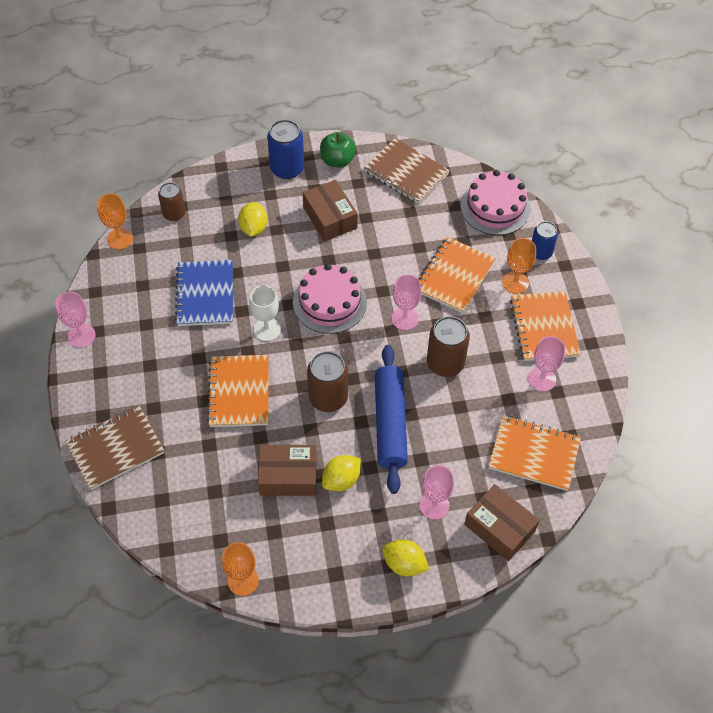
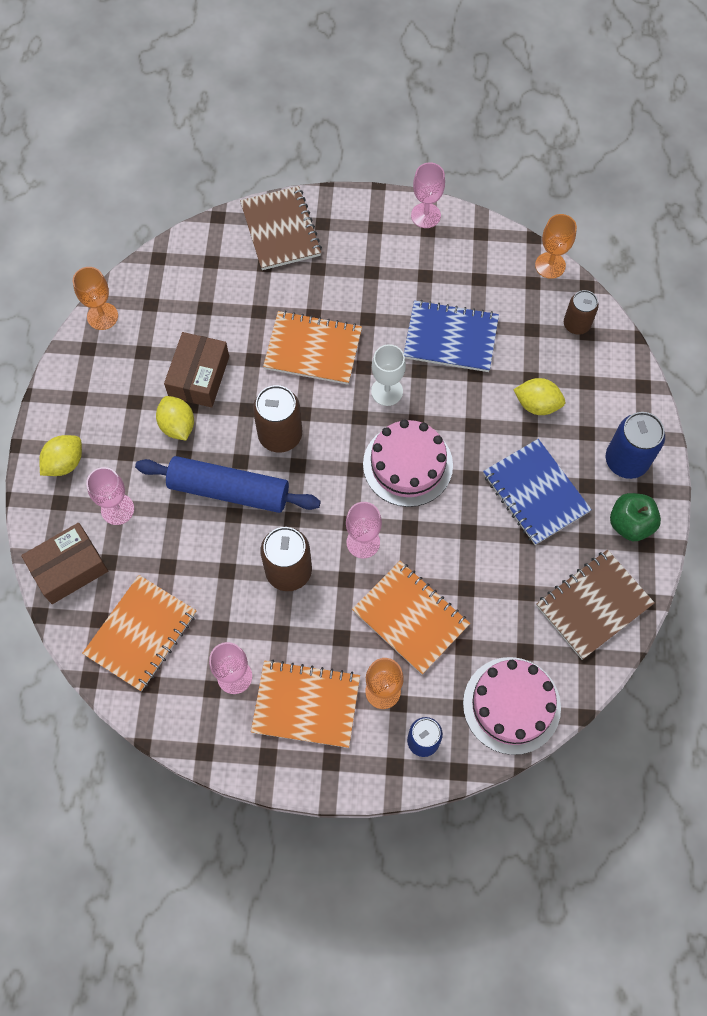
camera: 105 degrees right, 10 degrees up
brown box [303,180,358,242] -> blue notebook [483,439,592,545]

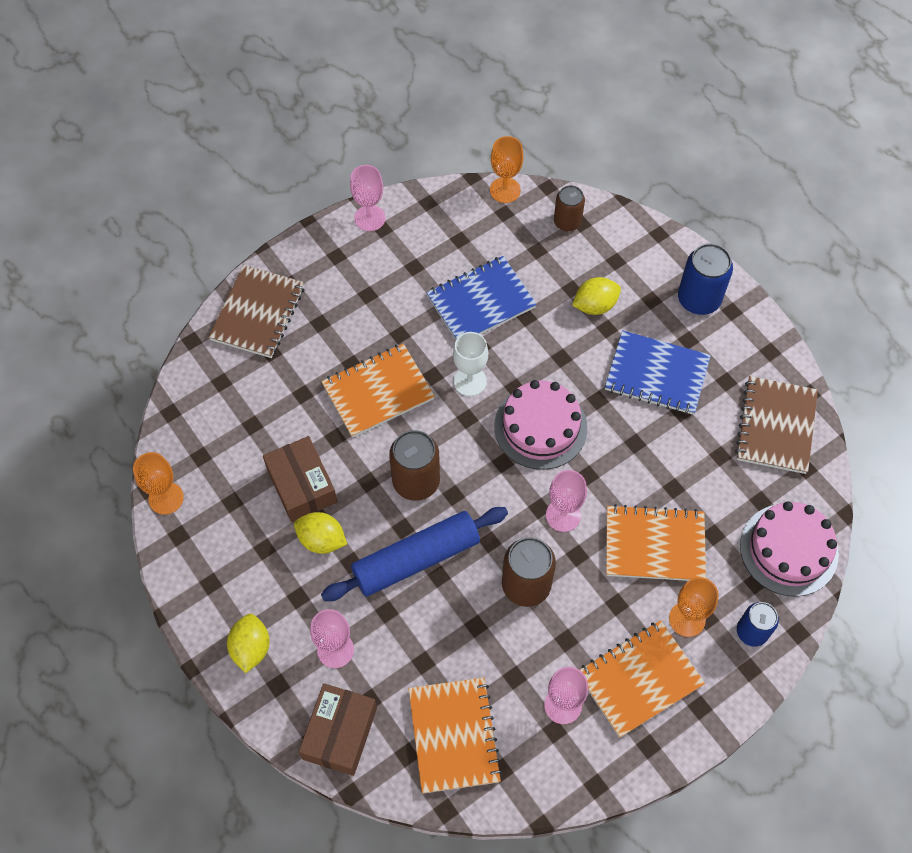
camera: 40 degrees left, 5 degrees down
brown notebook [240,186,322,270] -> brown notebook turned 75 degrees clockwise [209,265,304,358]
green apple [610,493,661,541] -> none

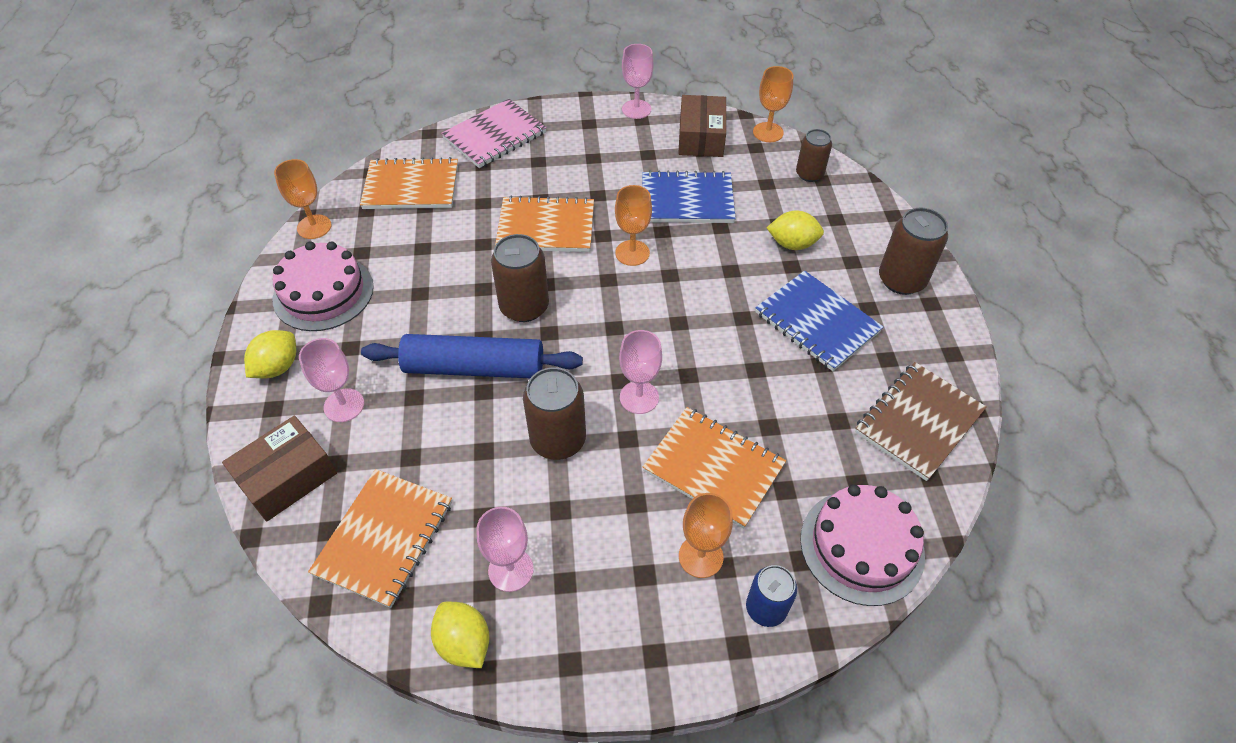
camera: 30 degrees right, 10 degrees down
brown notebook [209,265,304,358] -> pink notebook [441,99,547,168]
brown box [263,436,337,523] -> brown box moved to [678,95,726,157]
yellow lemon [294,512,347,554] -> yellow lemon moved to [431,602,490,668]
white goblet [453,332,488,396] -> orange goblet [615,185,652,266]
pink cake [494,380,588,470] -> pink cake moved to [273,241,374,331]
orange notebook [580,620,705,738] -> orange notebook moved to [360,157,458,209]
blue can [678,243,733,315] -> brown can [879,207,948,295]

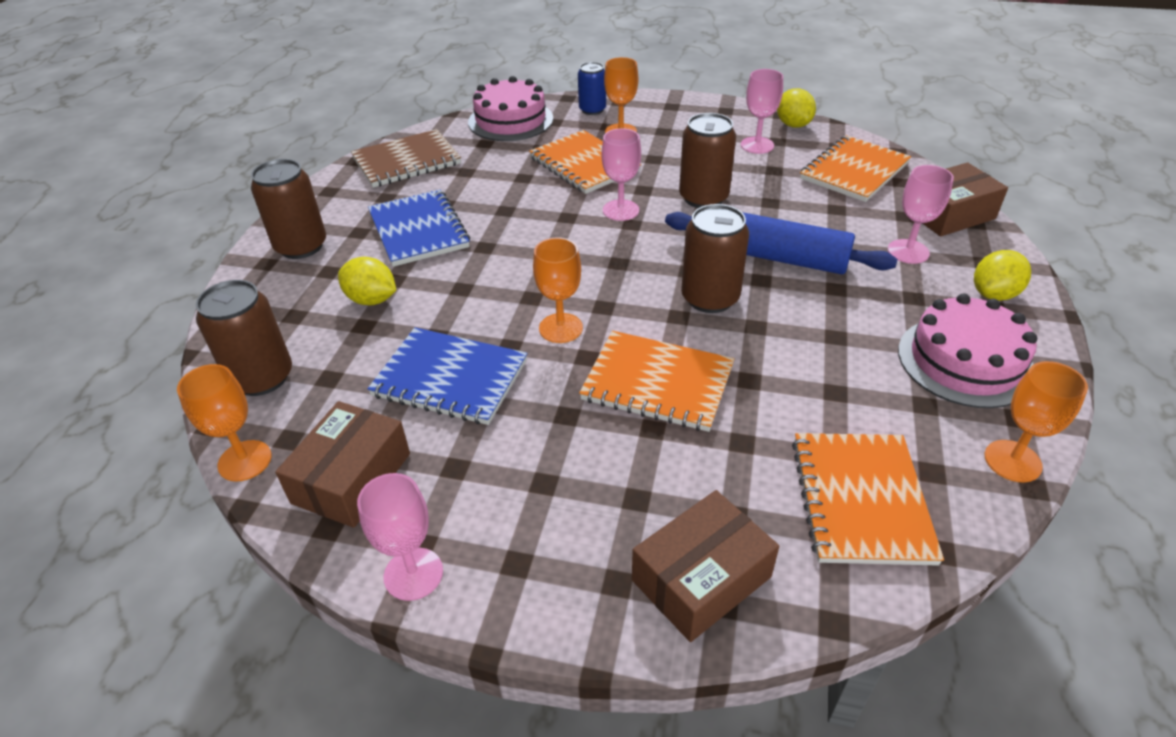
camera: 160 degrees left, 10 degrees down
orange notebook [360,157,458,209] -> orange notebook turned 75 degrees clockwise [792,433,944,566]
pink notebook [441,99,547,168] -> brown box [632,490,779,642]
brown can [796,129,832,182] -> brown can [196,280,292,396], size x1.53

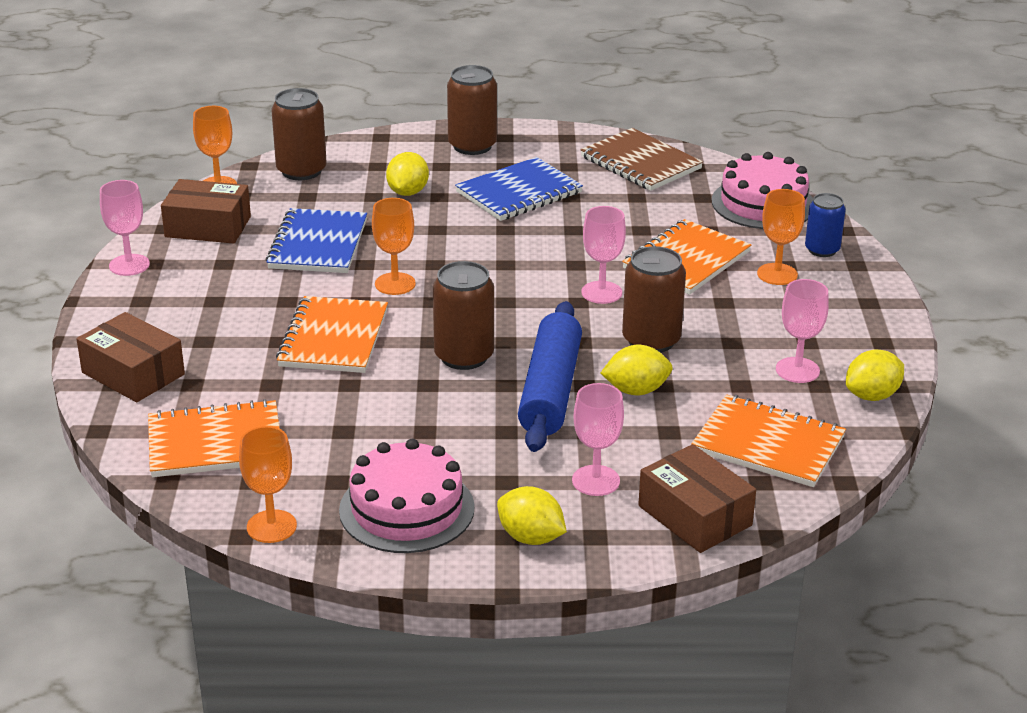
camera: 75 degrees right, 10 degrees down
none -> yellow lemon [601,345,673,395]

